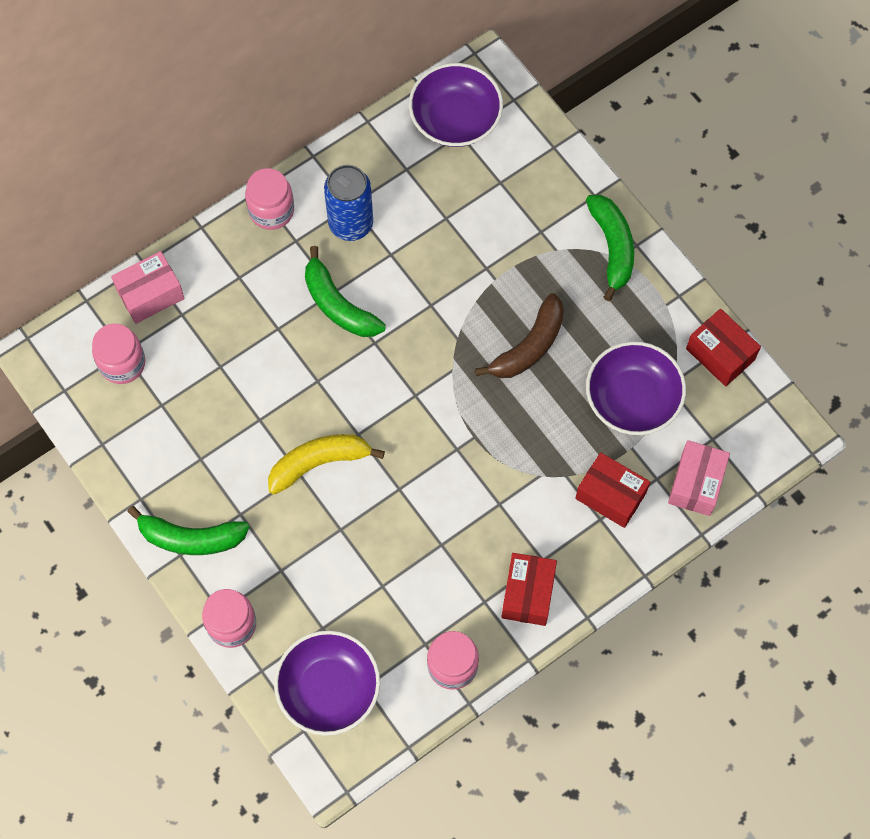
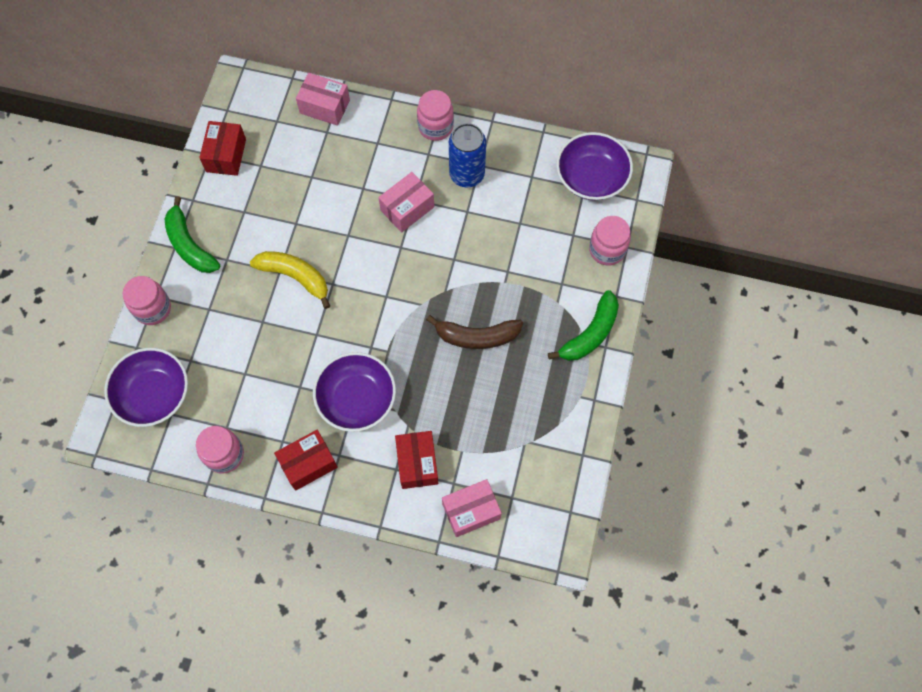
camera: 50 degrees right, 0 degrees up
pink jar [92,323,146,384] -> pink jar moved to [589,216,631,265]
green banana [305,246,386,337] -> pink box [378,172,434,232]
purple bowl [586,341,686,435] -> purple bowl moved to [313,352,396,432]
red box [686,309,761,386] -> red box moved to [199,121,246,176]

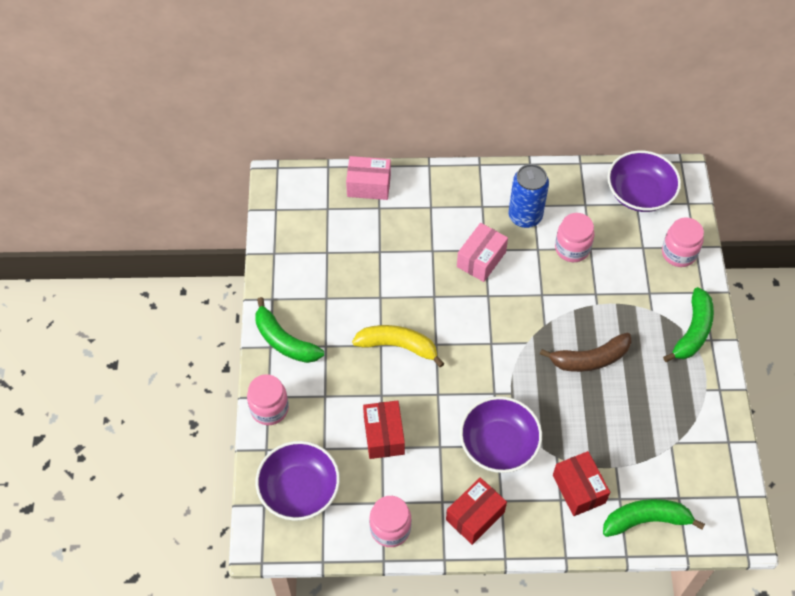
camera: 15 degrees left, 10 degrees down
red box [199,121,246,176] -> red box moved to [363,400,405,459]
pink jar [417,90,454,141] -> pink jar moved to [555,213,595,262]
pink box [442,479,502,537] -> green banana [603,499,705,537]

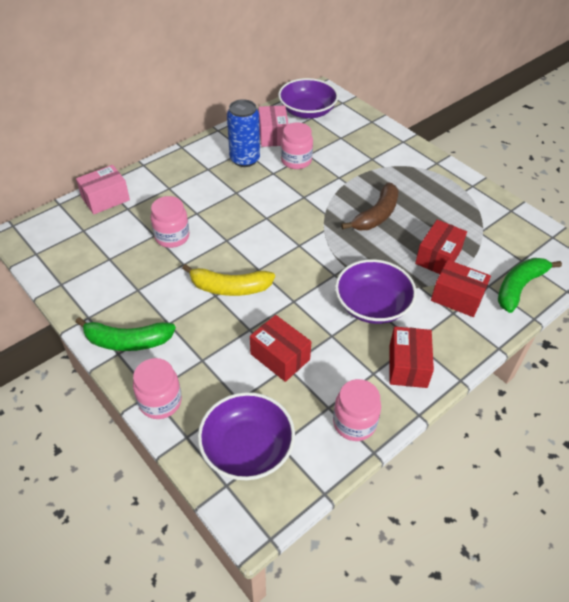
camera: 40 degrees left, 10 degrees down
yellow banana [352,325,444,368] -> yellow banana turned 150 degrees counterclockwise [182,264,275,296]
pink box [457,223,508,282] -> pink box moved to [258,105,288,147]
pink jar [662,217,704,267] -> pink jar moved to [151,196,189,248]
green banana [663,287,714,362] -> none
none -> red box [415,220,467,274]

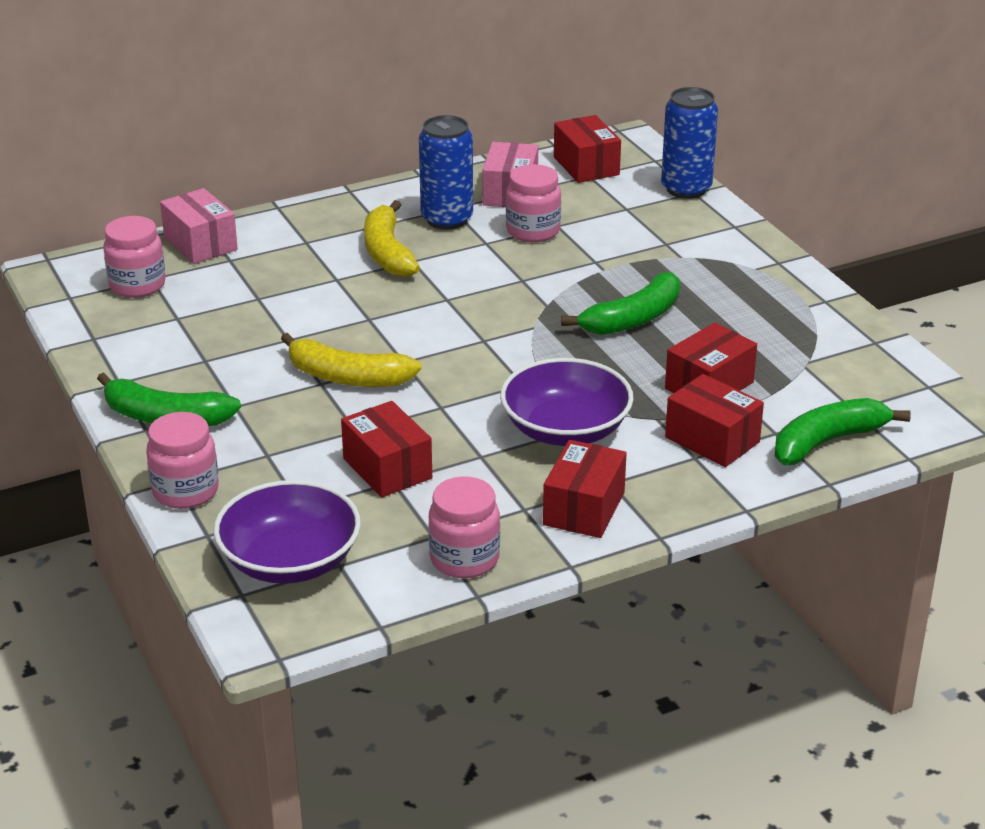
camera: 15 degrees right, 15 degrees down
pink box [76,165,130,214] -> pink box turned 75 degrees clockwise [160,188,238,264]
pink jar [151,196,189,248] -> pink jar moved to [103,216,166,298]
purple bowl [278,78,338,119] -> red box [554,115,621,183]
brown banana [341,182,399,230] -> green banana [561,272,680,335]
none -> yellow banana [364,200,420,277]
none -> blue can [661,87,718,199]

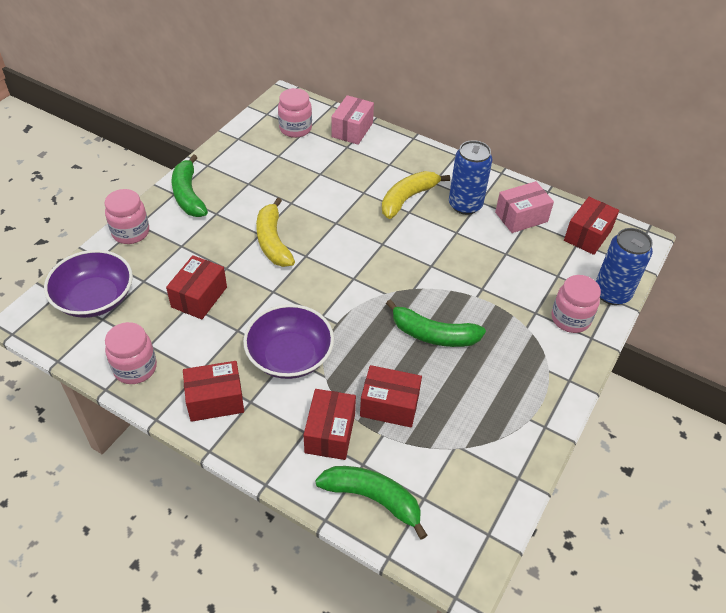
camera: 55 degrees right, 15 degrees up
pink jar [506,164,561,243] -> pink jar moved to [551,275,601,333]

